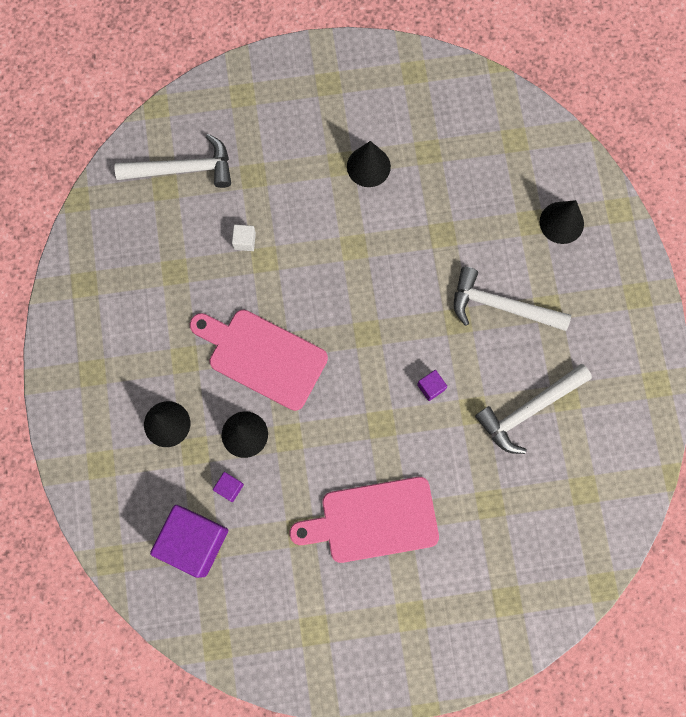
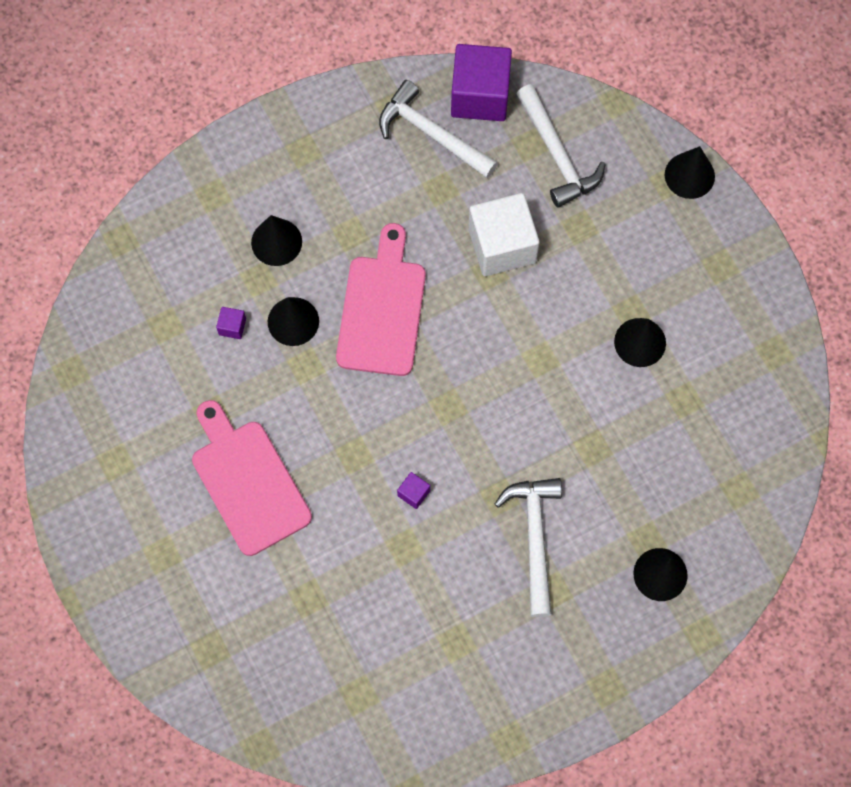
camera: 70 degrees right, 5 degrees down
purple cube [150,505,228,578] -> purple cube moved to [451,44,512,121]
white cube [232,225,256,251] -> white cube [468,193,540,276], size x2.44
white hammer [475,364,592,454] -> white hammer moved to [379,80,498,178]
none -> black cone [665,146,715,199]

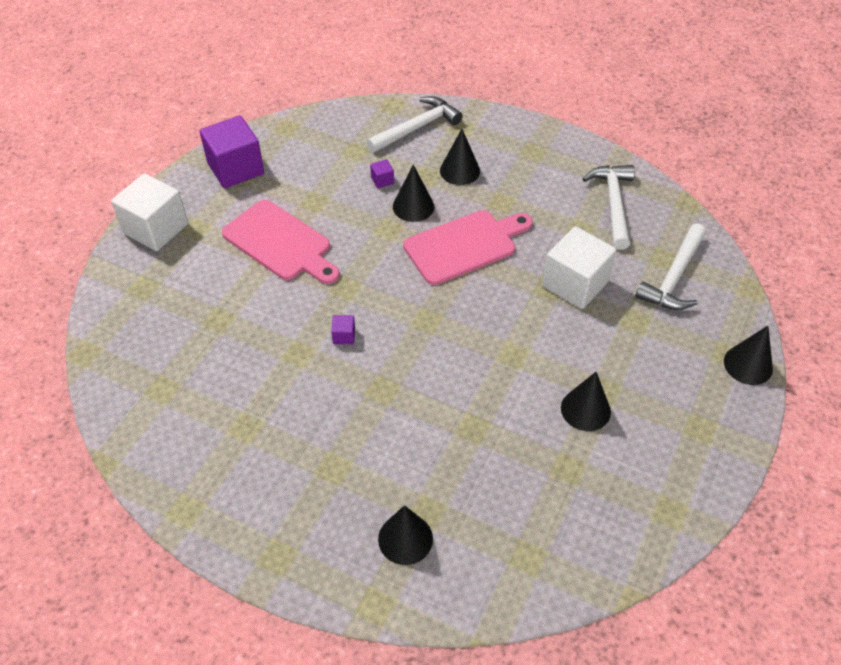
camera: 55 degrees right, 20 degrees down
pink cutting board [192,400,312,556] -> pink cutting board turned 105 degrees clockwise [222,200,340,284]
purple cube [451,44,512,121] -> purple cube moved to [200,116,264,188]
white hammer [495,478,562,617] -> white hammer moved to [366,96,463,153]
none -> white cube [111,173,188,251]

